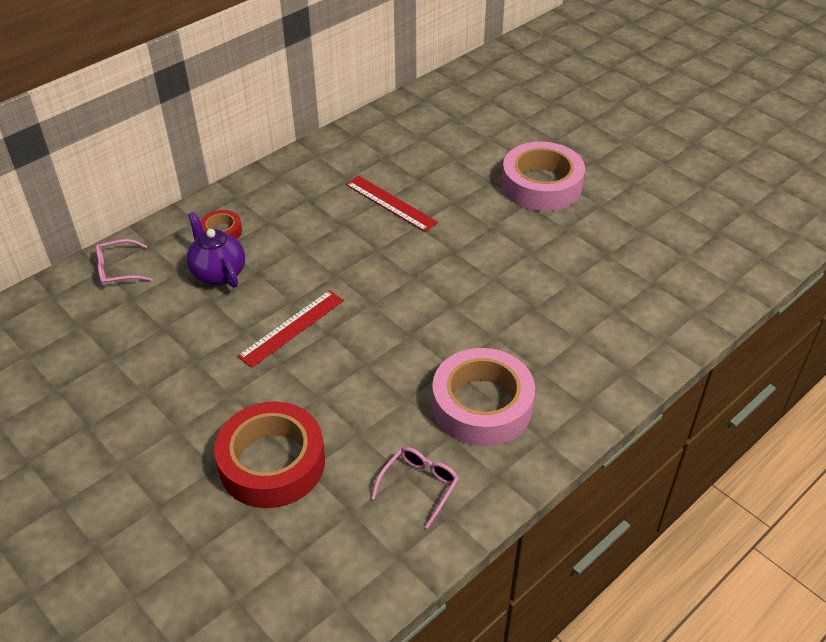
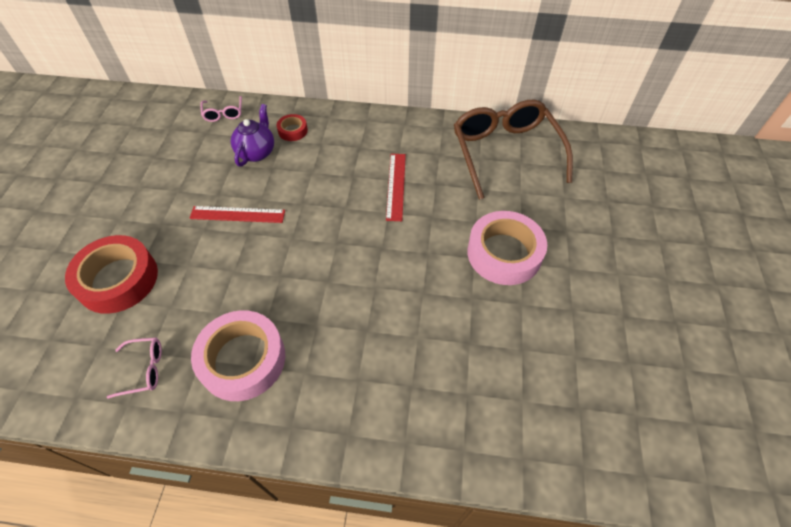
camera: 50 degrees right, 10 degrees up
pink glasses [96,239,153,287] -> pink glasses turned 135 degrees counterclockwise [200,96,242,122]
none -> brown glasses [454,100,573,200]

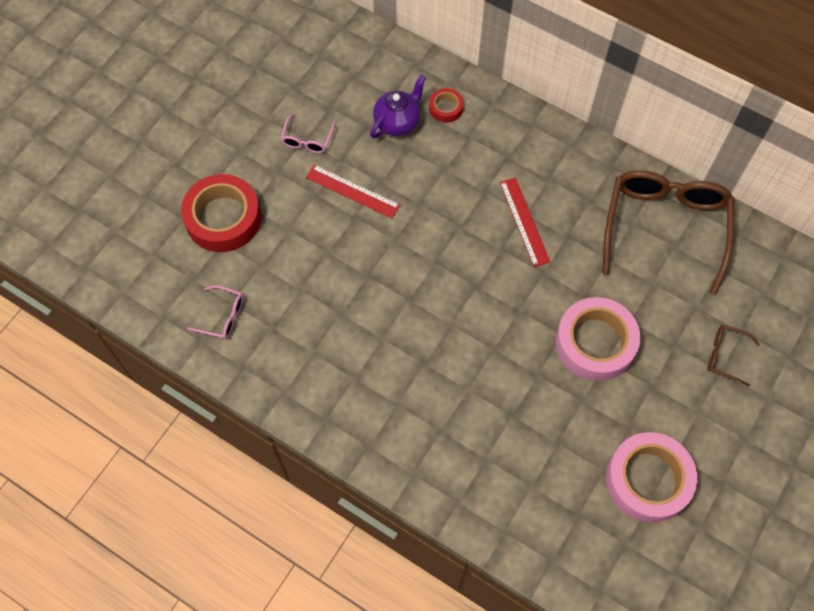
camera: 25 degrees right, 10 degrees up
pink tape [191,310,285,401] -> pink tape moved to [606,432,697,523]
pink glasses [200,96,242,122] -> pink glasses moved to [281,113,336,153]
red ruler [386,154,406,221] -> red ruler turned 45 degrees counterclockwise [500,178,550,267]
none -> brown glasses [708,325,760,386]

